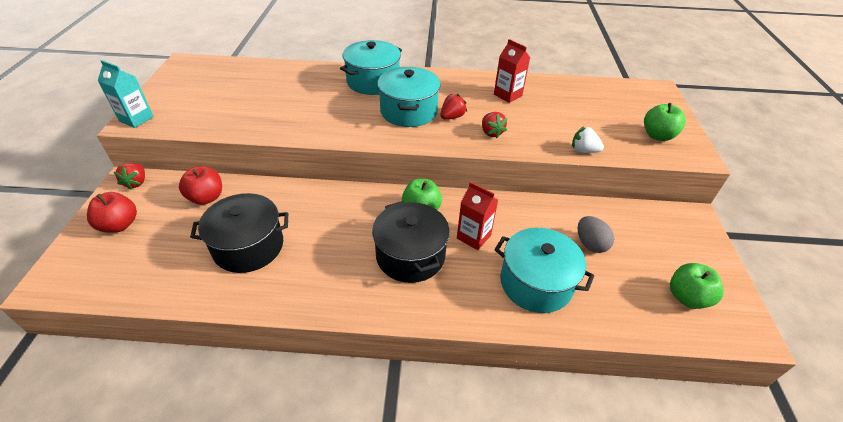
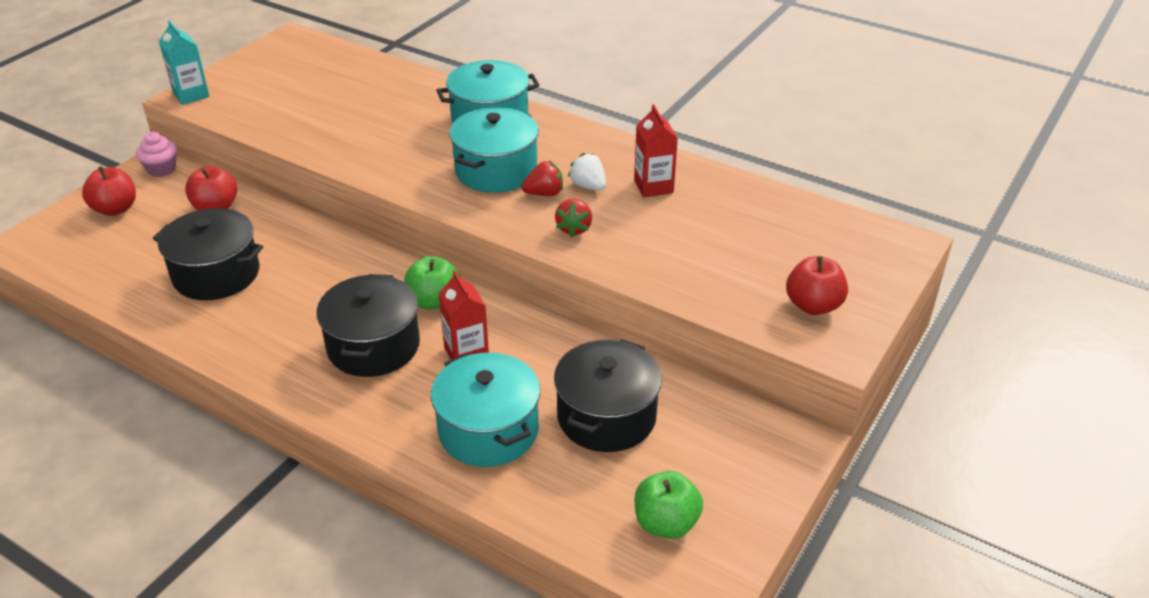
camera: 30 degrees right, 5 degrees down
red strawberry [114,163,145,190] -> pink cupcake [136,132,177,177]
white strawberry [572,126,604,153] -> white strawberry moved to [568,153,606,191]
grey egg [578,216,614,253] -> black pot [554,339,662,452]
green apple [644,103,686,141] -> red apple [786,256,848,315]

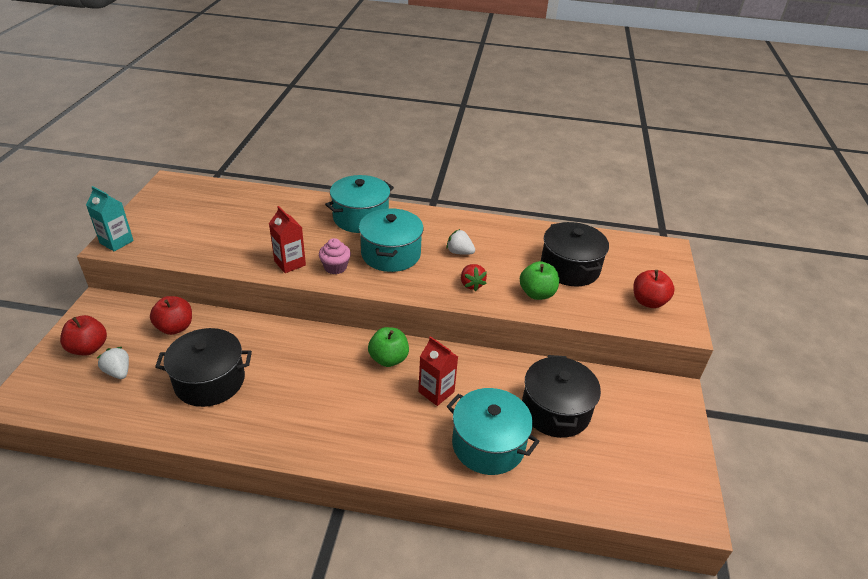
camera: 25 degrees left, 0 degrees up
pink cupcake [136,132,177,177] -> pink cupcake moved to [319,238,351,274]
black pot [316,274,420,377] -> black pot moved to [541,222,609,286]
red strawberry [522,161,563,196] -> none
red carton [634,104,678,197] -> red carton moved to [269,206,306,273]
green apple [635,471,703,539] -> green apple moved to [520,261,559,300]
none -> white strawberry [97,347,129,379]

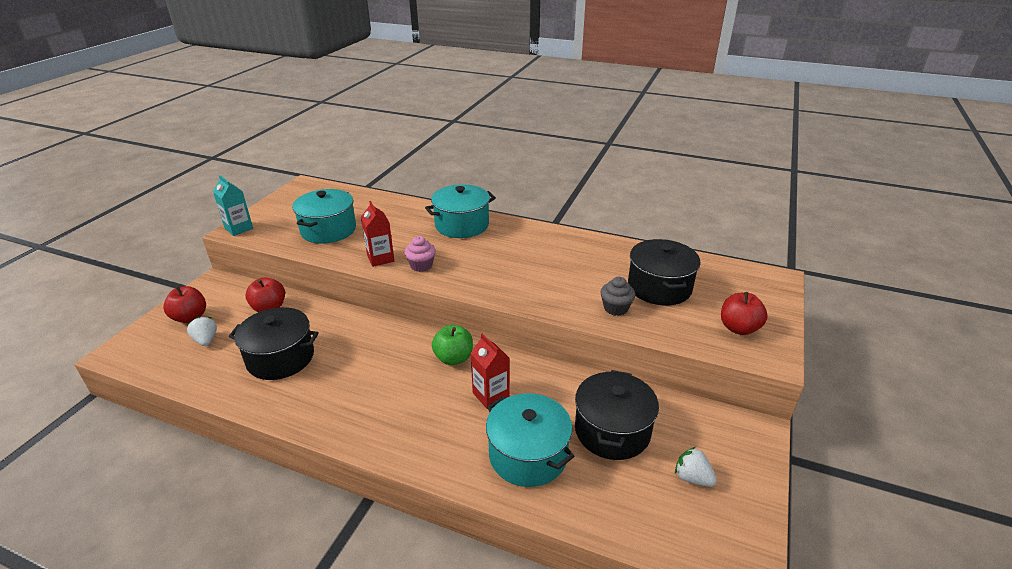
camera: 15 degrees right, 5 degrees down
turquoise pot [359,208,424,272] -> turquoise pot moved to [292,189,356,244]
white strawberry [446,229,475,255] -> white strawberry moved to [675,447,717,487]
red strawberry [461,264,487,291] -> none
green apple [520,261,559,300] -> grey cupcake [601,277,635,316]

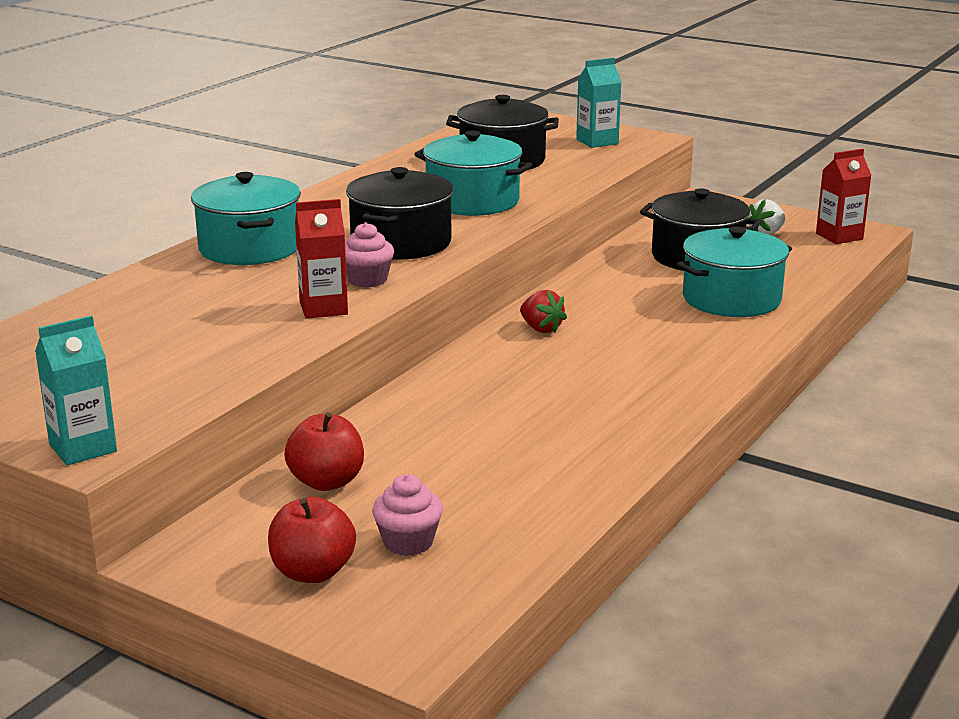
camera: 80 degrees left, 10 degrees down
white strawberry [187,316,217,346] -> pink cupcake [372,474,443,556]
black pot [229,307,319,380] -> black pot moved to [346,167,454,259]
turquoise pot [292,189,356,244] -> turquoise pot moved to [414,131,532,216]
green apple [432,325,473,365] -> red strawberry [520,290,567,333]
red carton [470,333,509,409] -> red carton moved to [816,149,872,244]
grey cupcake [601,277,635,316] -> none
red apple [721,292,768,335] -> turquoise carton [576,58,622,148]

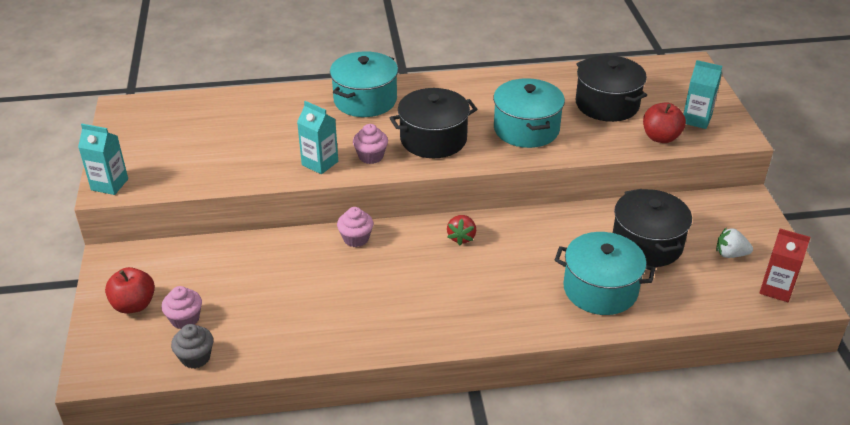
camera: 50 degrees right, 15 degrees up
red apple [284,412,364,491] -> red apple moved to [643,102,686,143]
red carton [295,199,348,319] -> turquoise carton [297,101,338,174]
none -> grey cupcake [171,324,213,369]
none -> pink cupcake [337,207,373,247]

